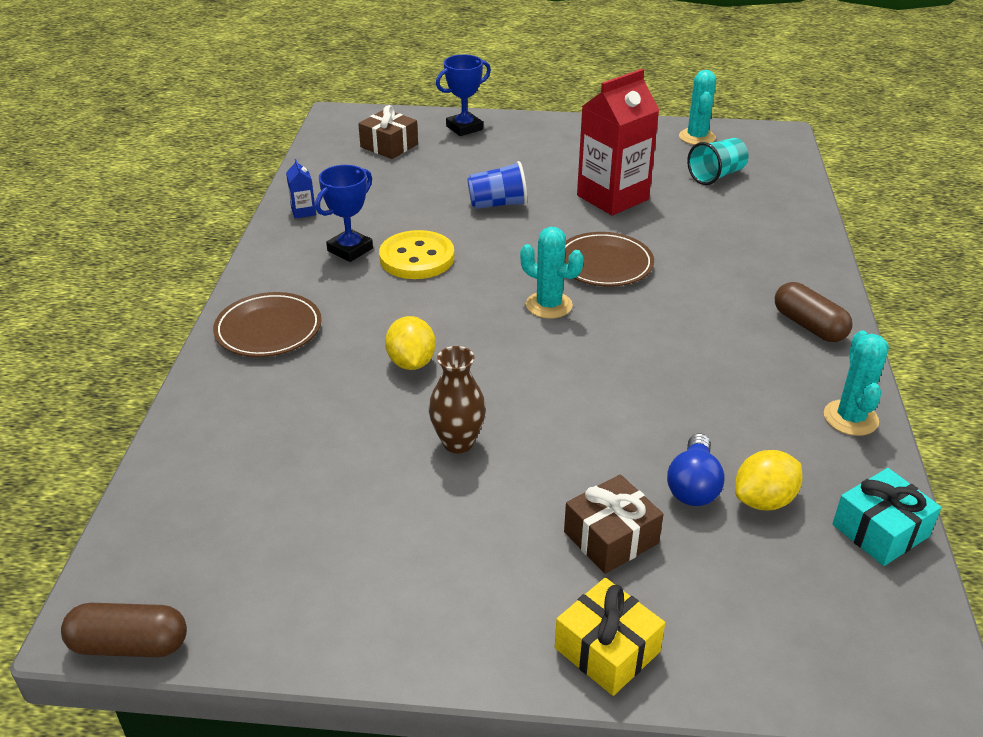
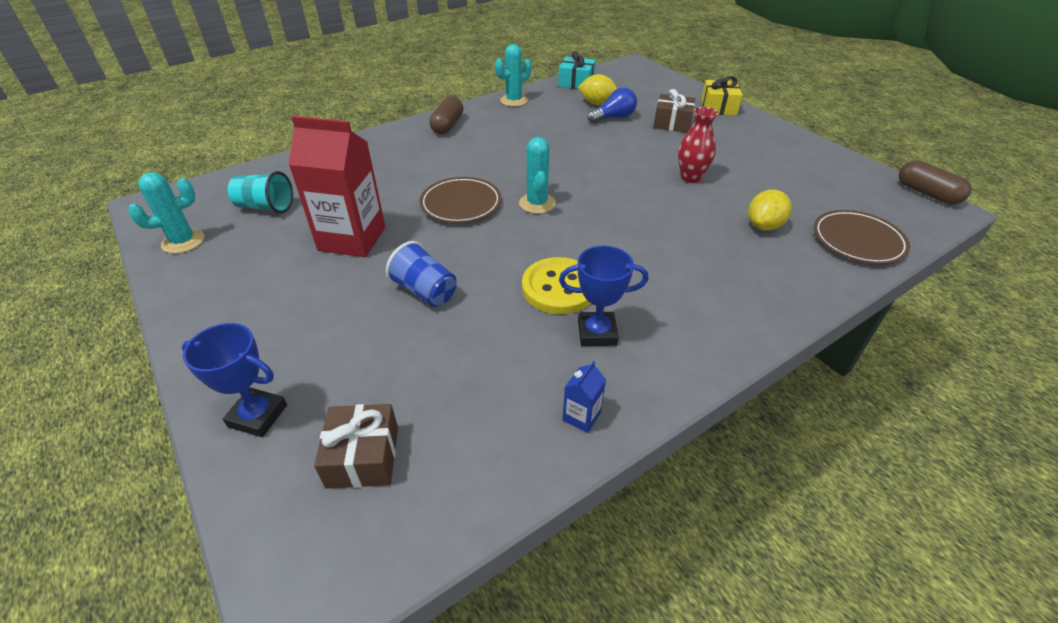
camera: 130 degrees left, 5 degrees up
brown plate [213,292,322,357] -> brown plate moved to [814,210,910,264]
yellow lemon [385,316,436,370] -> yellow lemon moved to [748,190,792,230]
brown vase [429,346,486,453] -> red vase [678,107,718,183]

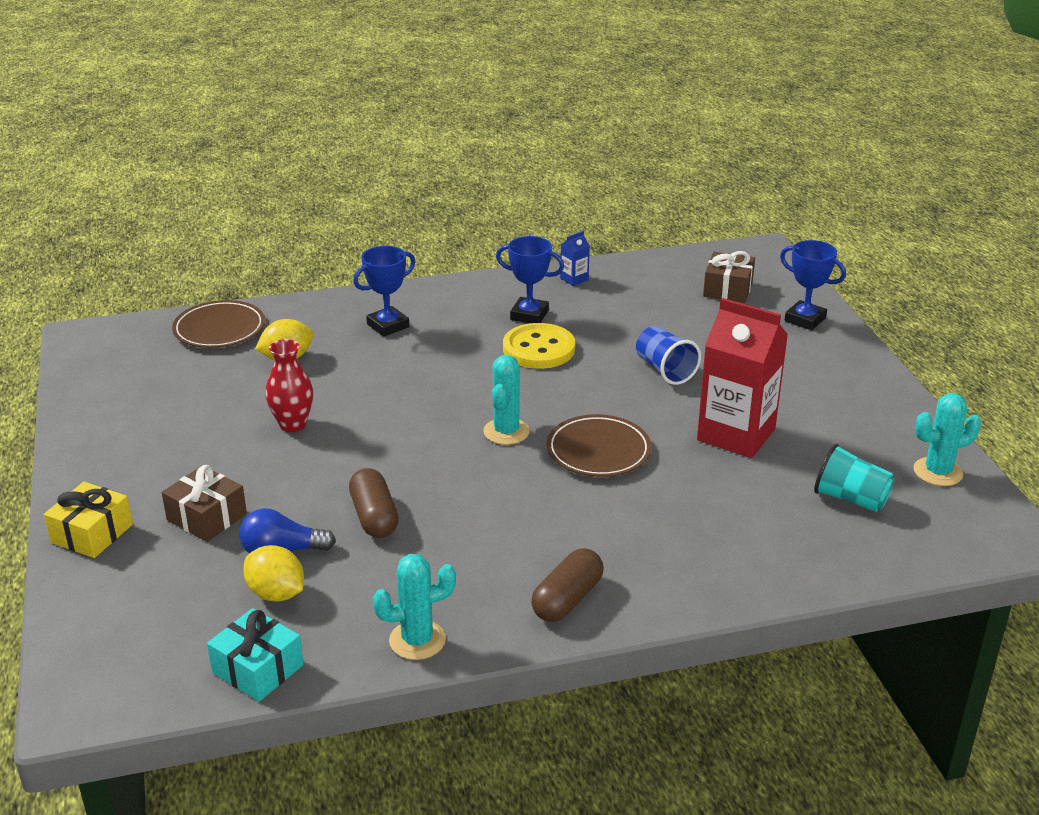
camera: 160 degrees left, 10 degrees down
brown capsule [899,161,972,205] -> brown capsule moved to [349,468,399,538]
none -> blue trophy [353,246,415,337]

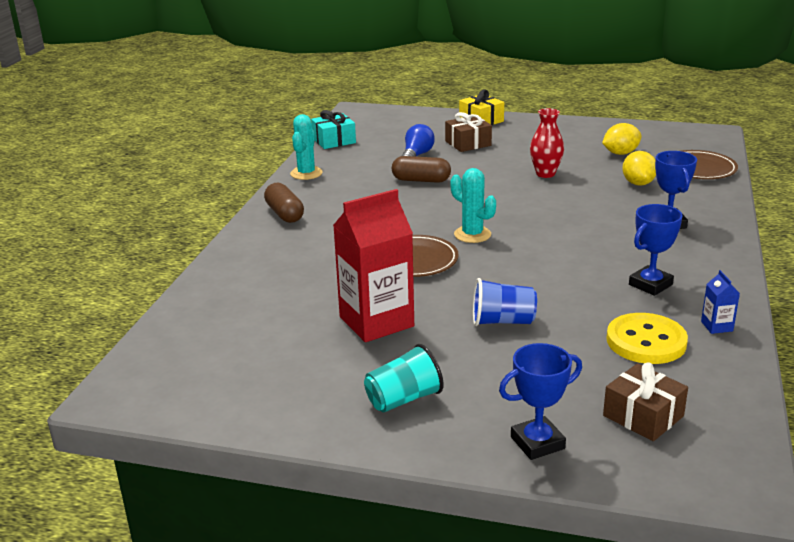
camera: 120 degrees right, 5 degrees down
yellow lemon [243,545,304,602] -> yellow lemon moved to [602,123,642,155]
yellow button [503,323,575,369] -> yellow button moved to [606,313,688,364]
turquoise cup [814,443,895,512] -> turquoise cup moved to [364,344,444,413]
turquoise cactus [913,393,981,486] -> none

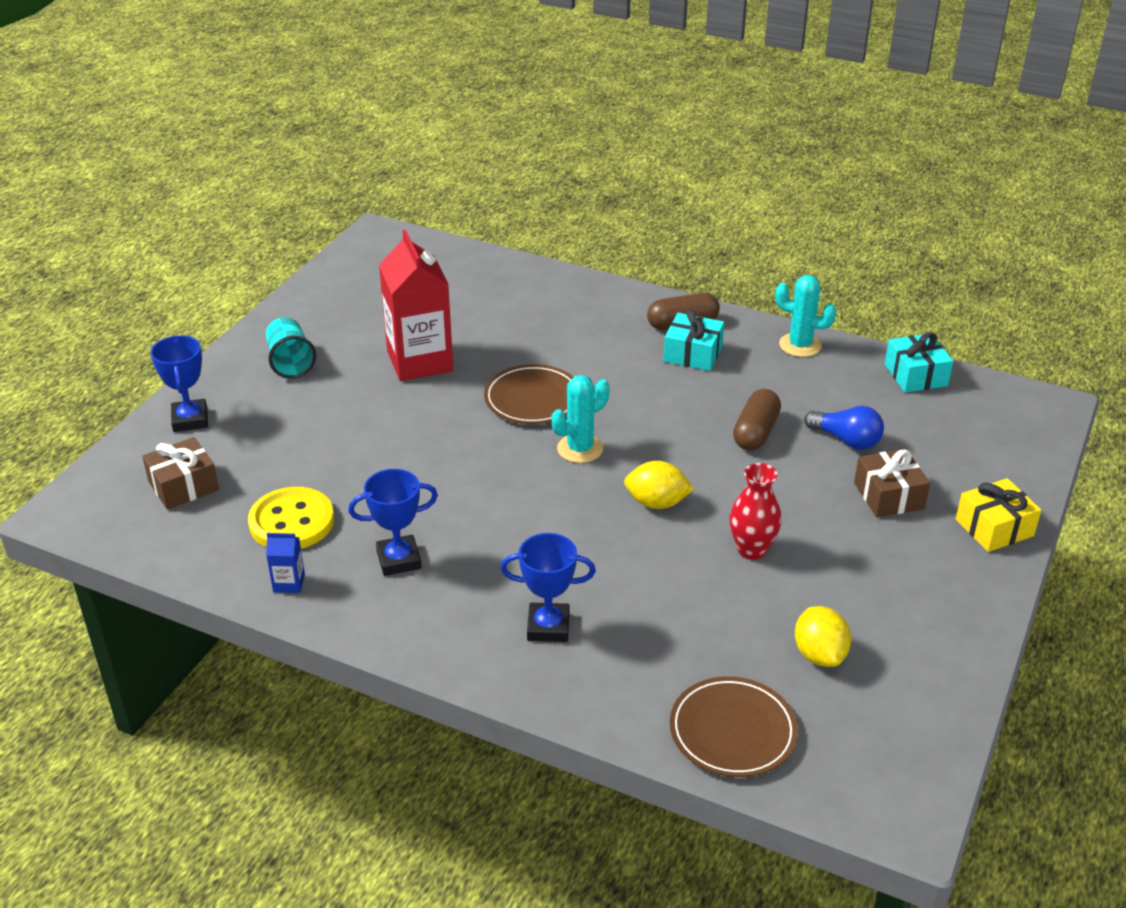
camera: 100 degrees right, 10 degrees up
blue cup [473,278,537,326] -> none
yellow lemon [622,151,656,186] -> yellow lemon moved to [624,461,694,509]
blue trophy [629,204,682,296] -> blue trophy turned 75 degrees counterclockwise [348,469,438,576]
none -> turquoise gift [663,309,724,371]

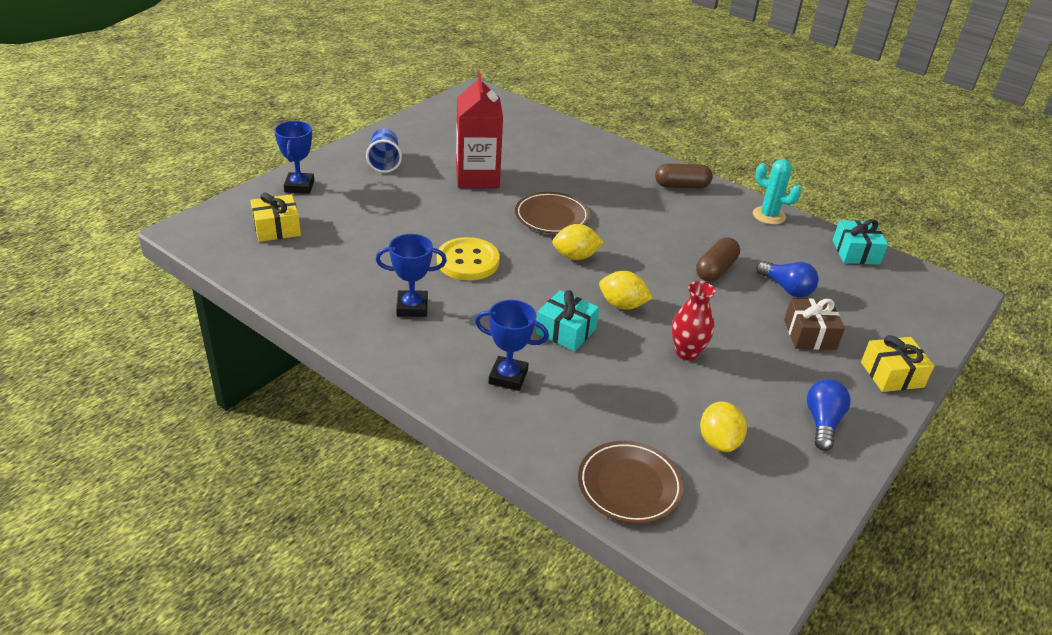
camera: 10 degrees right, 0 degrees up
brown gift [142,437,219,510] -> yellow gift [250,193,301,242]
yellow button [248,487,334,549] -> yellow button moved to [437,237,500,281]
turquoise cup [266,317,316,378] -> blue cup [366,128,402,173]
blue carton [266,533,305,593] -> none
turquoise cactus [552,375,609,463] -> yellow lemon [552,224,604,260]
turquoise gift [663,309,724,371] -> turquoise gift moved to [536,290,599,351]
none -> blue light bulb [807,379,851,451]

